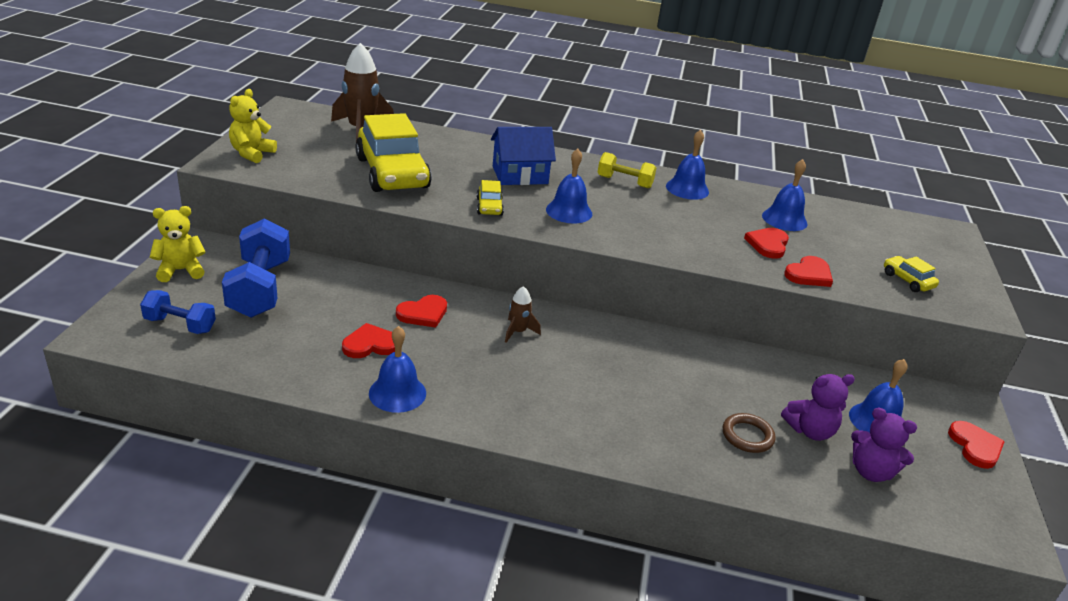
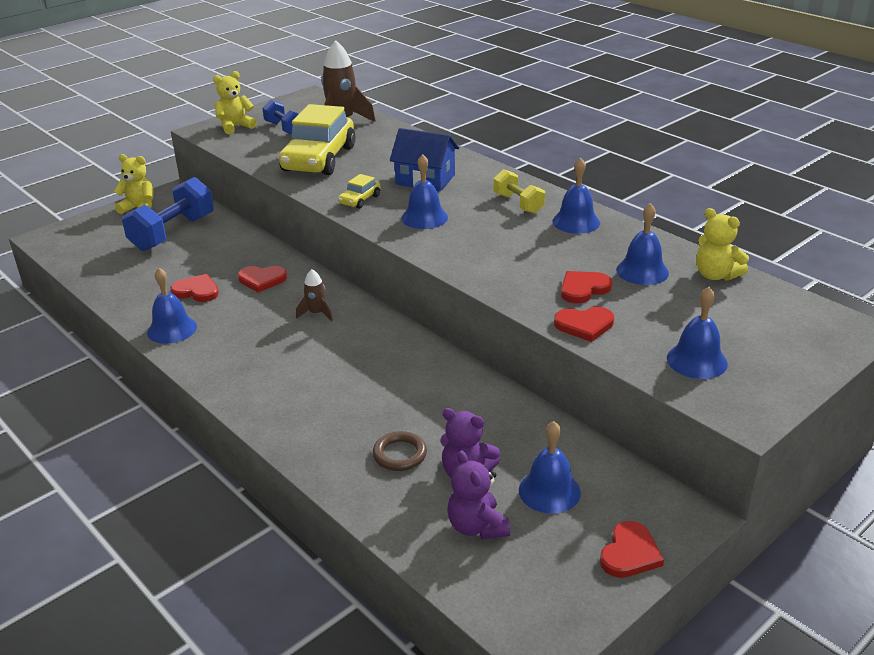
camera: 40 degrees right, 0 degrees up
blue dumbbell [140,290,216,334] -> blue dumbbell moved to [262,100,299,134]
yellow car [884,256,939,292] -> blue bell [667,287,728,379]
none -> yellow teddy bear [696,208,749,281]

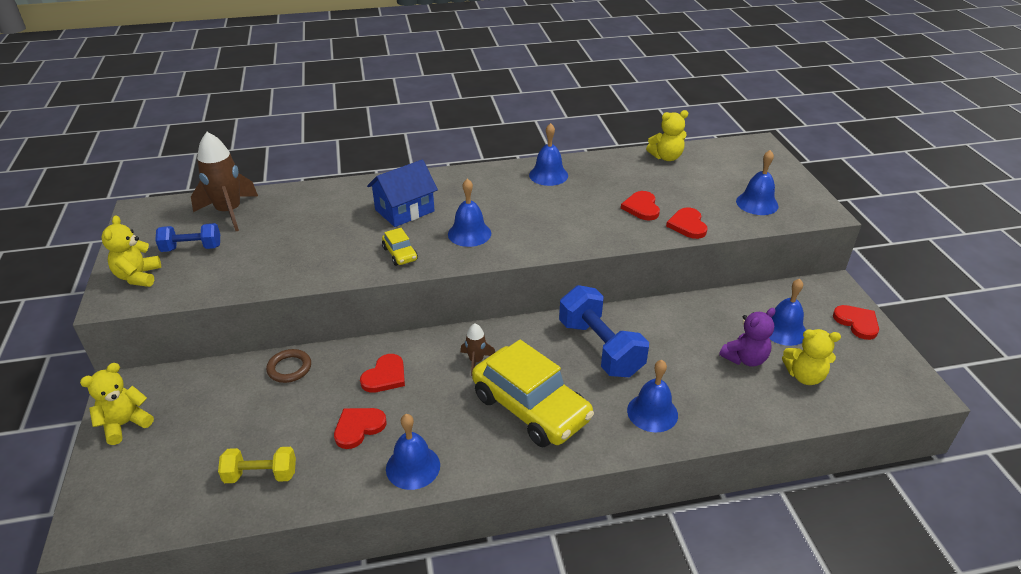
camera: 60 degrees left, 5 degrees up
blue dumbbell [122,177,214,251] -> blue dumbbell moved to [559,285,649,377]
yellow car [279,104,356,175] -> yellow car moved to [472,340,594,447]
brown ring [373,431,427,471] -> brown ring moved to [266,349,311,383]
purple teddy bear [448,450,510,539] -> yellow teddy bear [782,329,841,385]
yellow dumbbell [494,169,545,214] -> yellow dumbbell moved to [218,447,296,483]
red heart [554,307,614,342] -> red heart turned 150 degrees clockwise [666,207,707,239]
blue bell [616,203,669,285] -> blue bell moved to [627,360,678,432]

